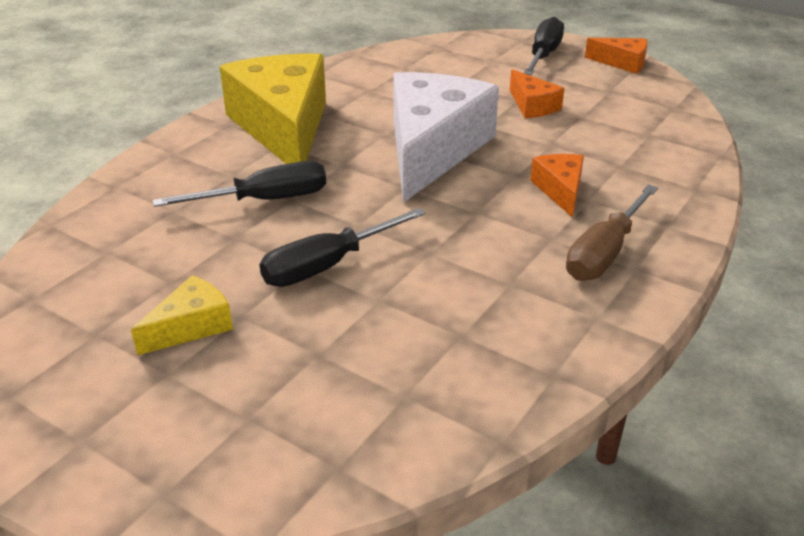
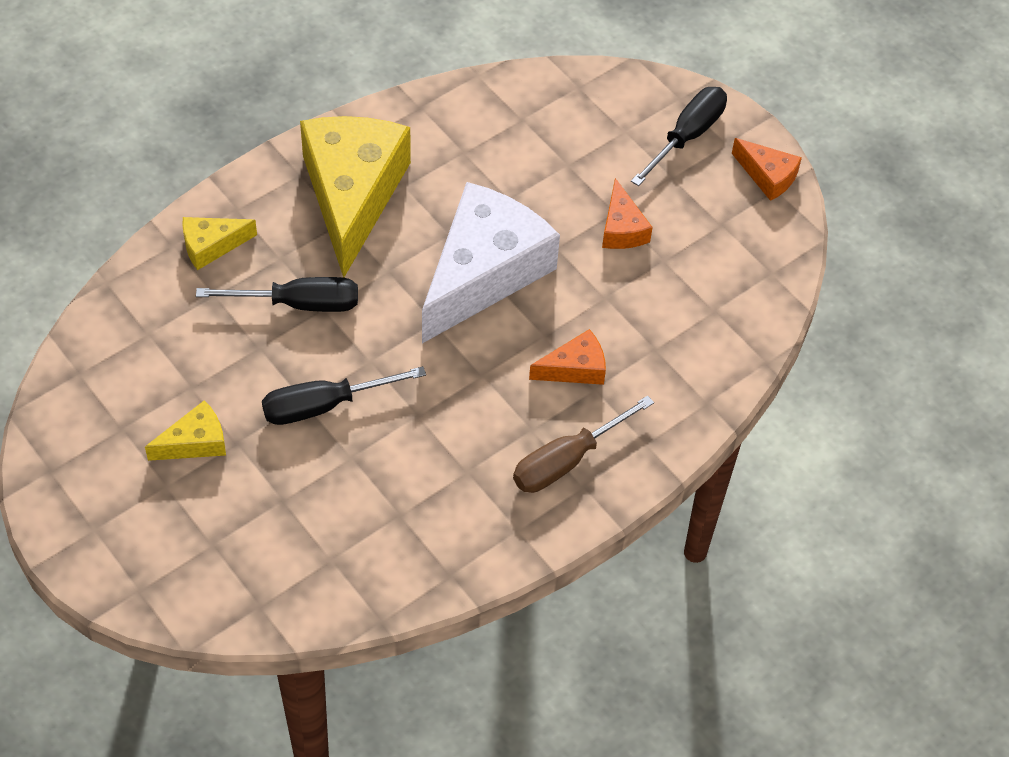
camera: 15 degrees right, 20 degrees up
orange cheese [530,154,584,218] -> orange cheese turned 60 degrees clockwise [529,329,606,385]
none -> yellow cheese [182,217,257,270]

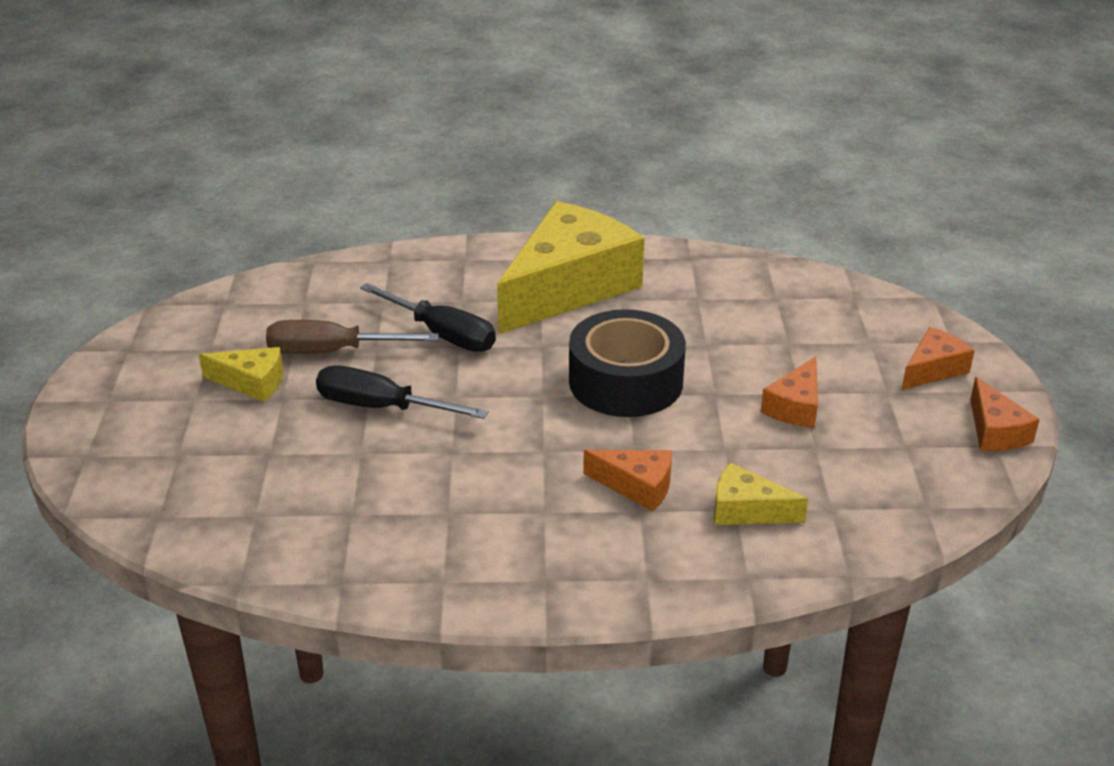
camera: 40 degrees right, 20 degrees down
yellow cheese [182,217,257,270] -> yellow cheese moved to [714,463,808,525]
white cheese [422,182,560,343] -> black tape [569,309,686,417]
brown screwdriver [513,395,654,493] -> brown screwdriver moved to [266,320,439,354]
black screwdriver [631,87,727,186] -> orange cheese [902,327,975,390]

